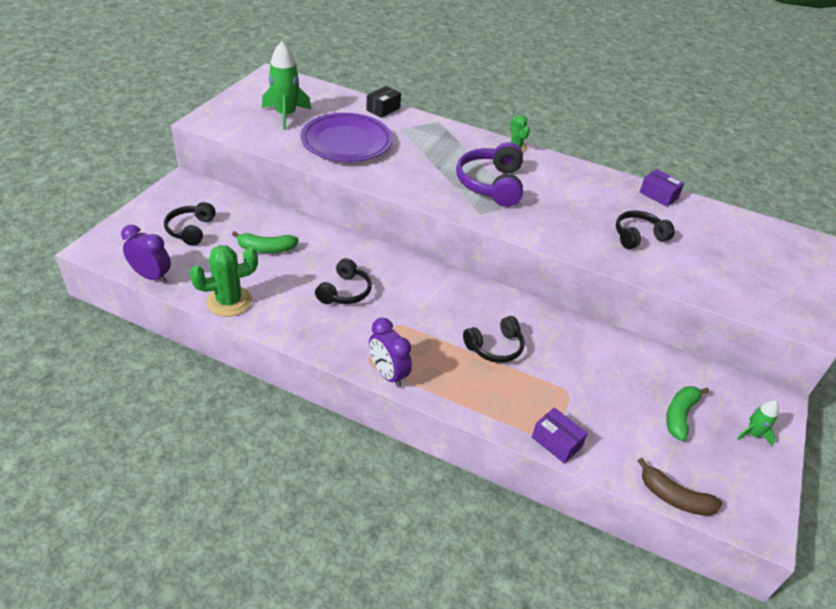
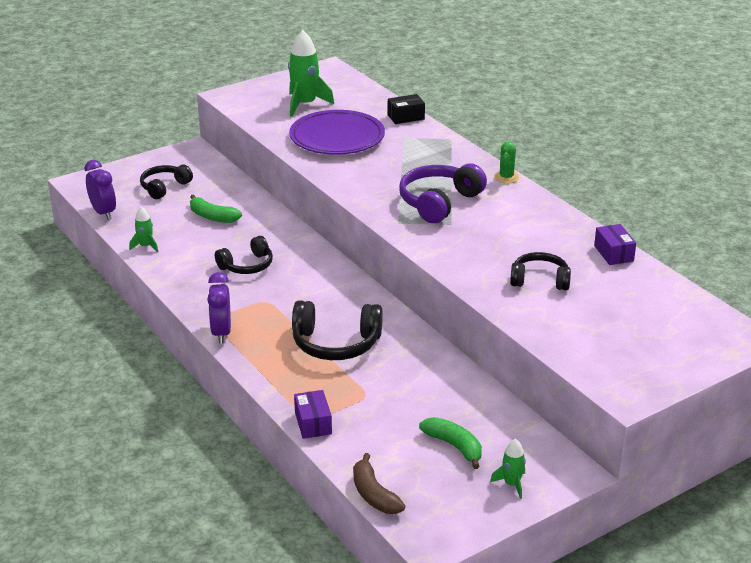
camera: 35 degrees right, 10 degrees down
green cactus [189,245,258,317] -> green rocket [129,207,159,252]
black headphones [463,316,525,363] -> black headphones [292,300,383,360], size x1.54
green banana [666,386,709,441] -> green banana turned 75 degrees clockwise [419,417,482,469]

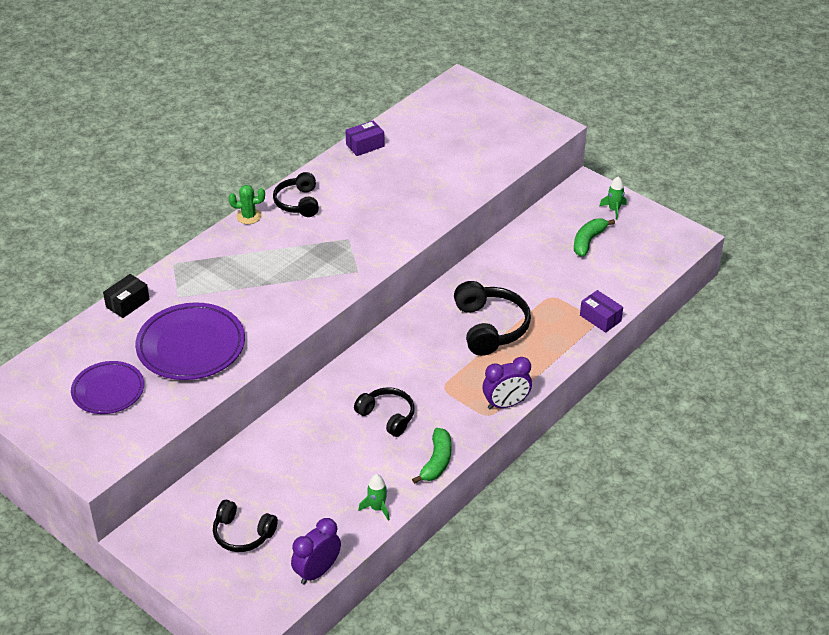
camera: 105 degrees left, 10 degrees up
green banana [190,195,242,223] -> green banana moved to [412,428,452,484]
green rocket [288,30,334,117] -> purple plate [71,361,144,414]
purple box [294,390,332,439] -> purple box turned 75 degrees clockwise [580,290,623,333]
brown banana [353,453,405,514] -> none
black box [388,94,425,124] -> black box turned 75 degrees clockwise [103,274,150,318]
purple headphones [399,163,487,223] -> none
black headphones [510,252,571,290] -> black headphones moved to [273,172,319,217]

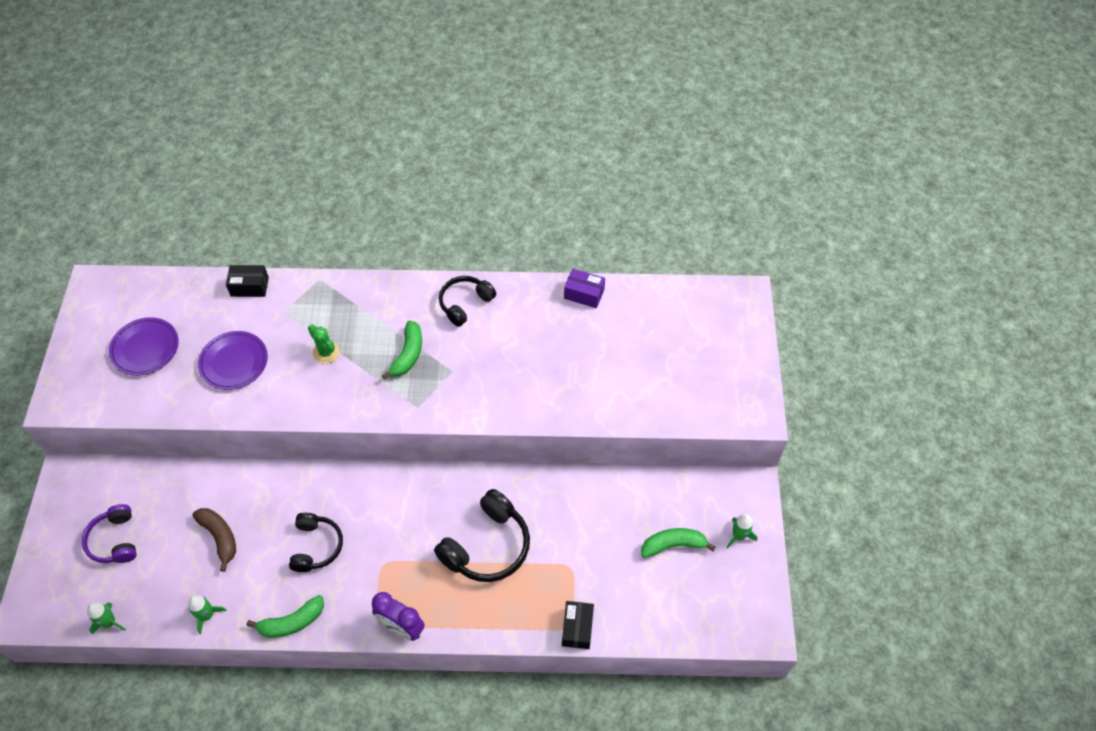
camera: 50 degrees right, 15 degrees up
purple plate [135,303,245,380] -> purple plate [198,331,268,390], size x0.65
black headphones [213,500,278,552] -> purple headphones [82,504,137,563]
green cactus [229,185,265,224] -> green cactus moved to [308,324,339,364]
purple clock [291,518,341,585] -> green rocket [87,602,126,635]
purple box [580,290,623,333] -> black box [562,601,594,649]
none -> brown banana [192,508,236,572]
none -> green banana [382,321,422,380]

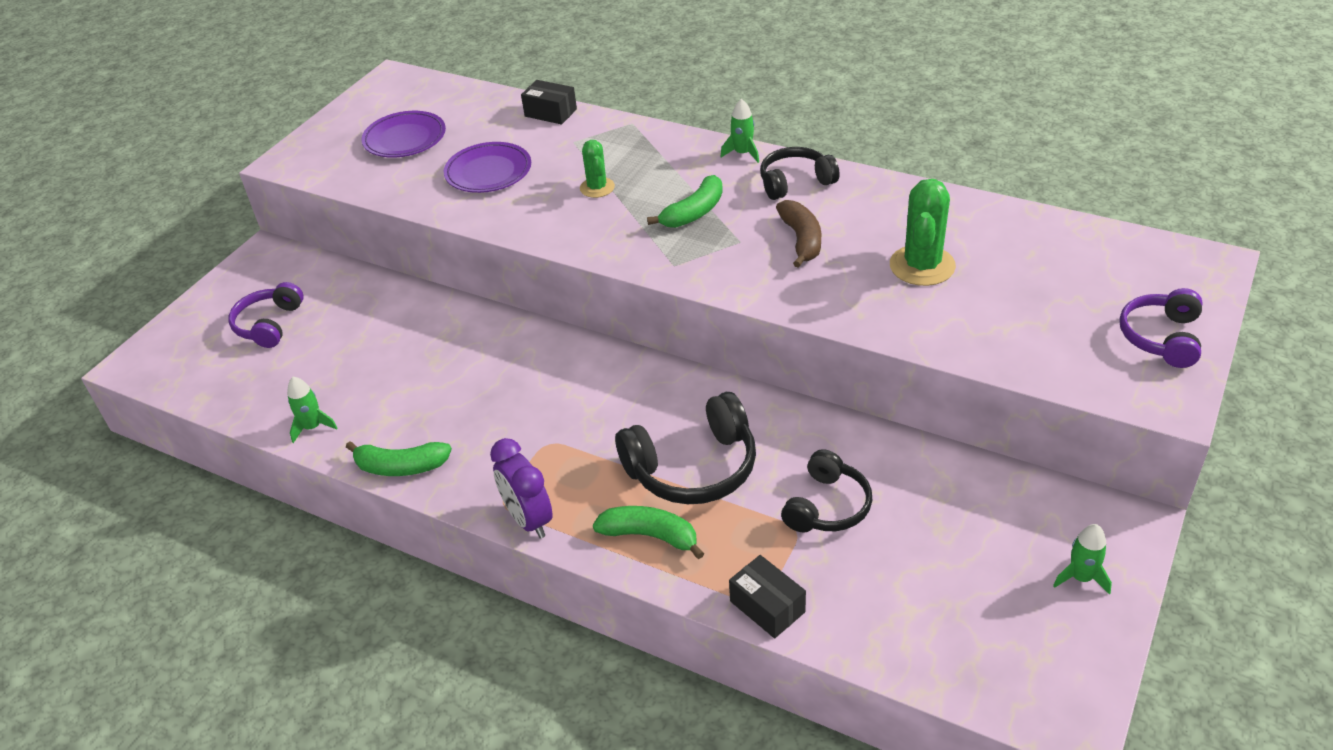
camera: 30 degrees right, 15 degrees down
green rocket [87,602,126,635] -> green rocket moved to [720,99,759,163]
brown banana [192,508,236,572] -> brown banana moved to [776,200,821,268]
black headphones [289,513,343,572] -> black headphones moved to [781,449,872,533]
black box [562,601,594,649] -> black box turned 75 degrees counterclockwise [729,555,806,638]
purple box [564,269,605,308] -> none
green banana [641,528,716,558] -> green banana moved to [593,506,704,559]
none -> green cactus [890,179,956,286]
none -> purple headphones [1120,288,1202,368]

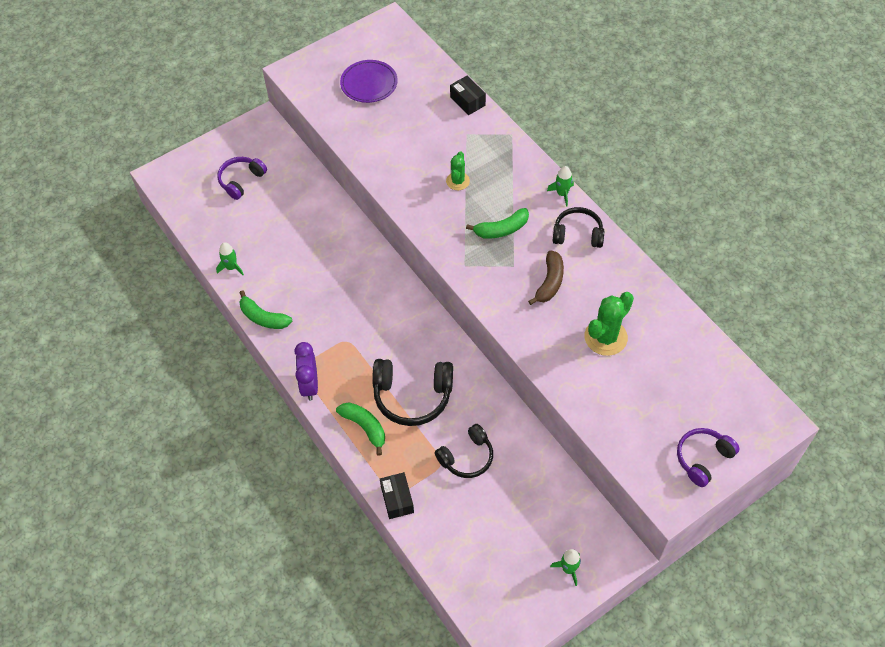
camera: 25 degrees right, 15 degrees up
purple plate [444,142,531,193] -> none

